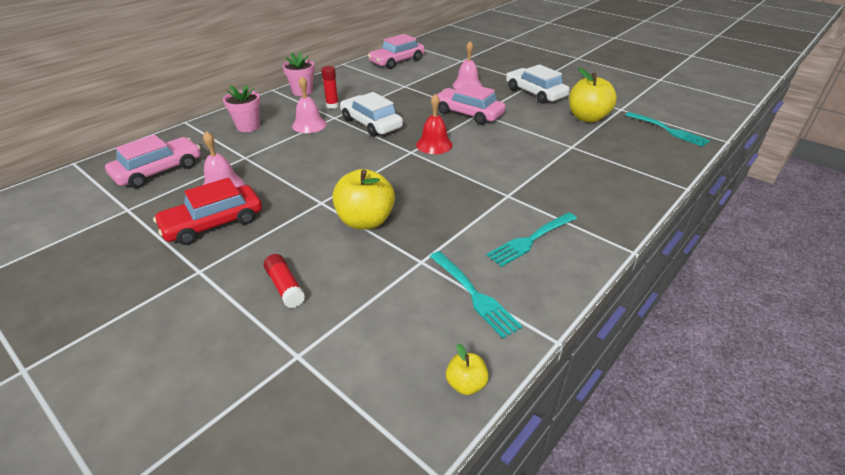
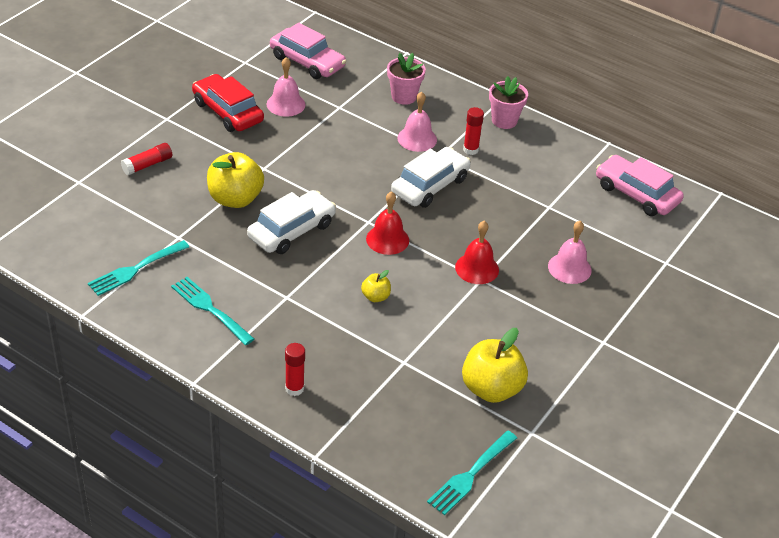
camera: 80 degrees right, 5 degrees up
pink car [437,83,506,125] -> red bell [455,221,499,284]
yellow apple [446,344,489,395] -> yellow apple moved to [361,270,391,302]
white car [506,64,570,104] -> white car moved to [247,190,336,254]
none -> red glue stick [285,343,305,396]

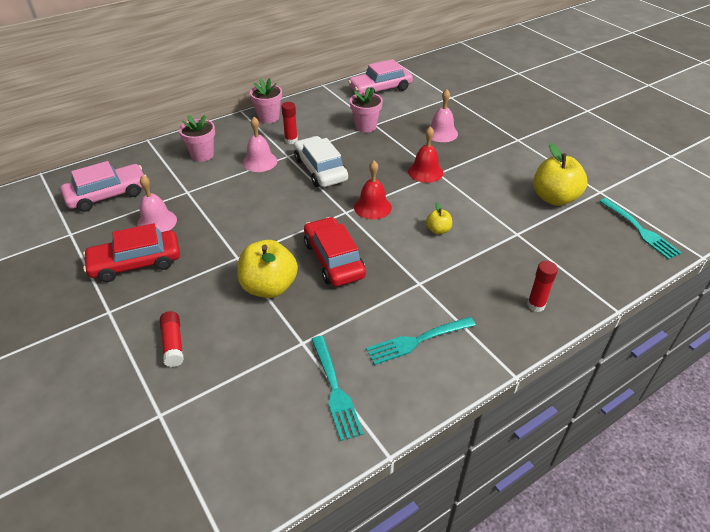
camera: 65 degrees left, 0 degrees up
white car [247,190,336,254] -> red car [304,217,366,286]
none -> pink flower pot [350,87,383,132]

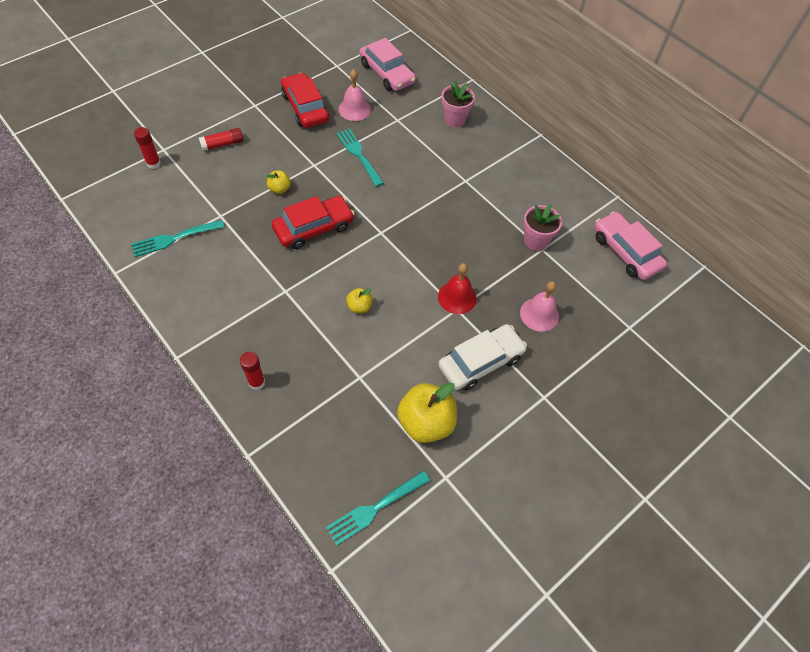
camera: 80 degrees right, 15 degrees up
yellow apple [237,240,298,298] -> yellow apple [267,171,291,194], size x0.49
pink bell [243,117,277,172] -> none
pink flower pot [250,78,282,123] -> none
red glue stick [281,102,298,144] -> red glue stick moved to [134,127,161,169]
white car [294,136,348,187] -> white car moved to [438,324,527,391]
red bell [354,161,392,219] -> none
turquoise fork [366,317,476,365] -> turquoise fork moved to [337,129,384,187]

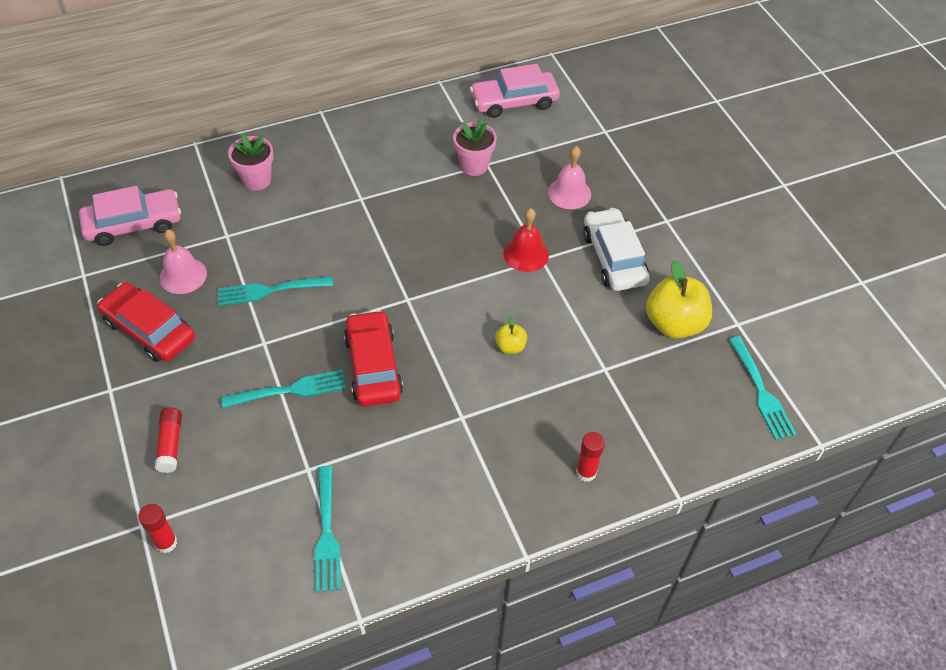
camera: 70 degrees left, 5 degrees down
yellow apple [267,171,291,194] -> turquoise fork [221,370,347,408]
red car [281,73,329,128] -> red car turned 45 degrees clockwise [97,282,195,362]

